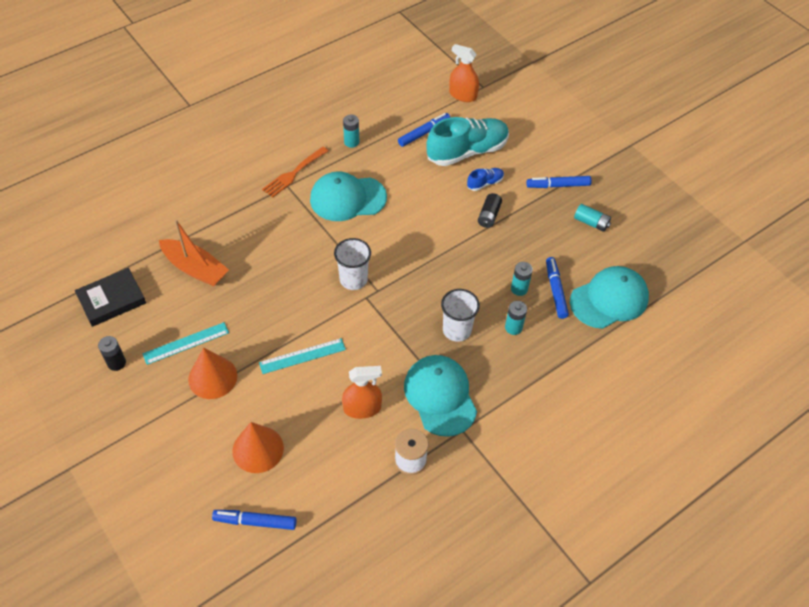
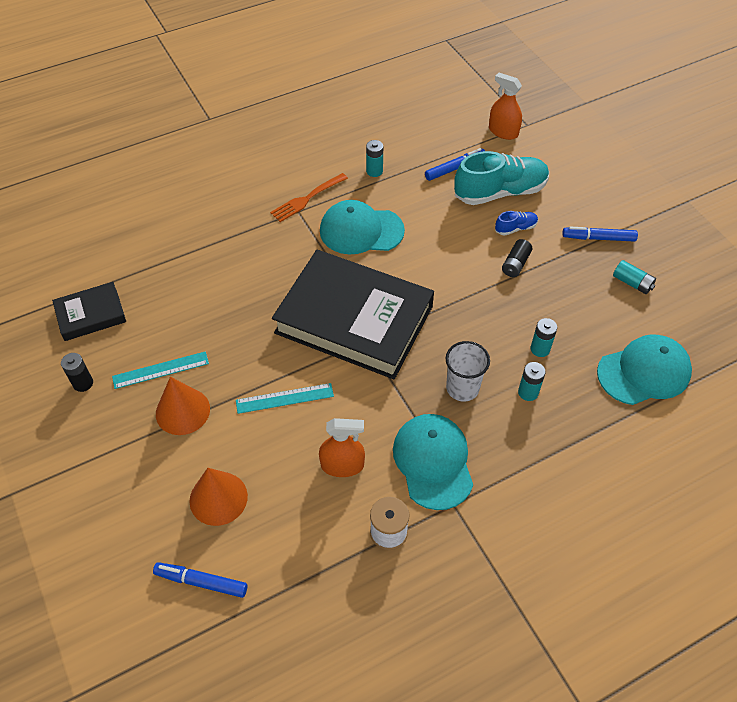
camera: 10 degrees right, 0 degrees up
orange boat [159,219,229,286] -> none
white cup [334,238,371,290] -> black book [272,250,434,379]
blue marker [546,257,569,319] -> none

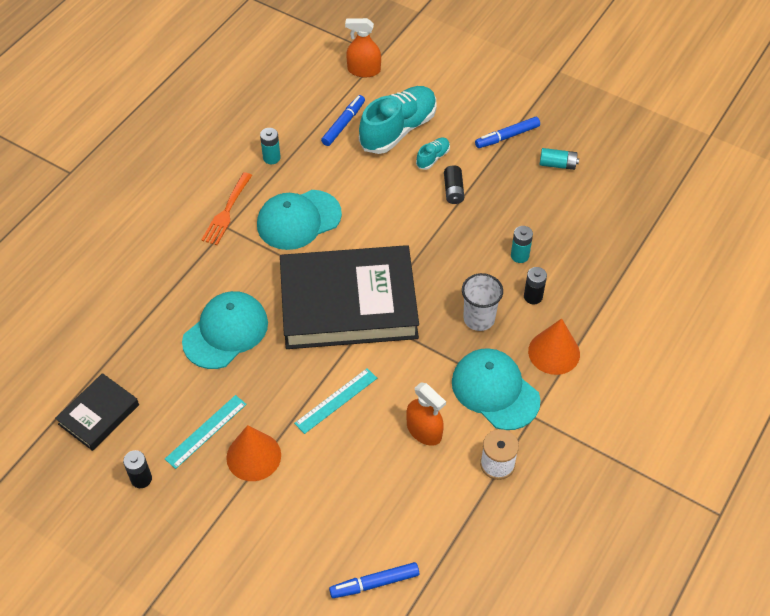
camera: 30 degrees left, 0 degrees up
orange cone [189,468,248,526] -> orange cone moved to [528,319,580,375]
orange spray bottle [319,418,365,477] -> orange spray bottle turned 75 degrees clockwise [406,382,446,446]
blue shoe [495,211,538,236] -> turquoise shoe [416,137,450,170]
turquoise battery [518,362,546,401] -> black battery [524,267,547,304]
turquoise cap [597,334,692,405] -> turquoise cap moved to [182,291,268,369]

